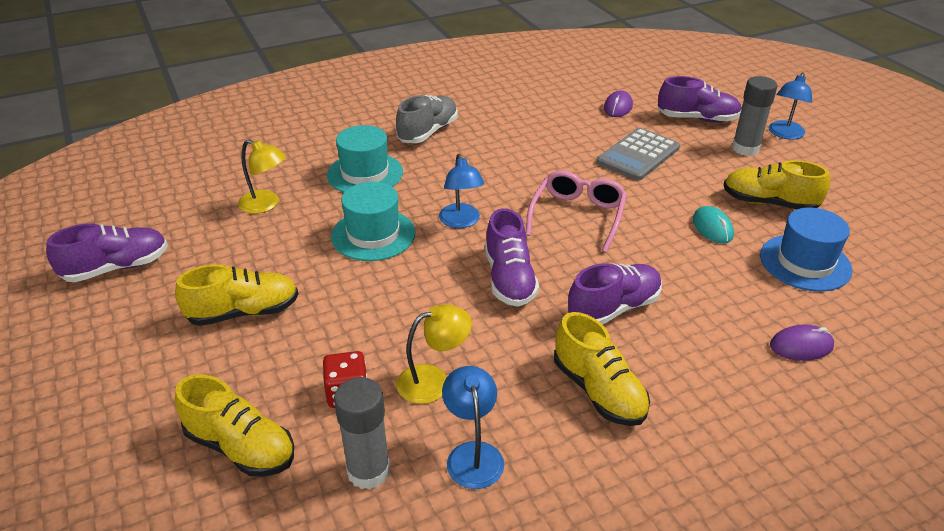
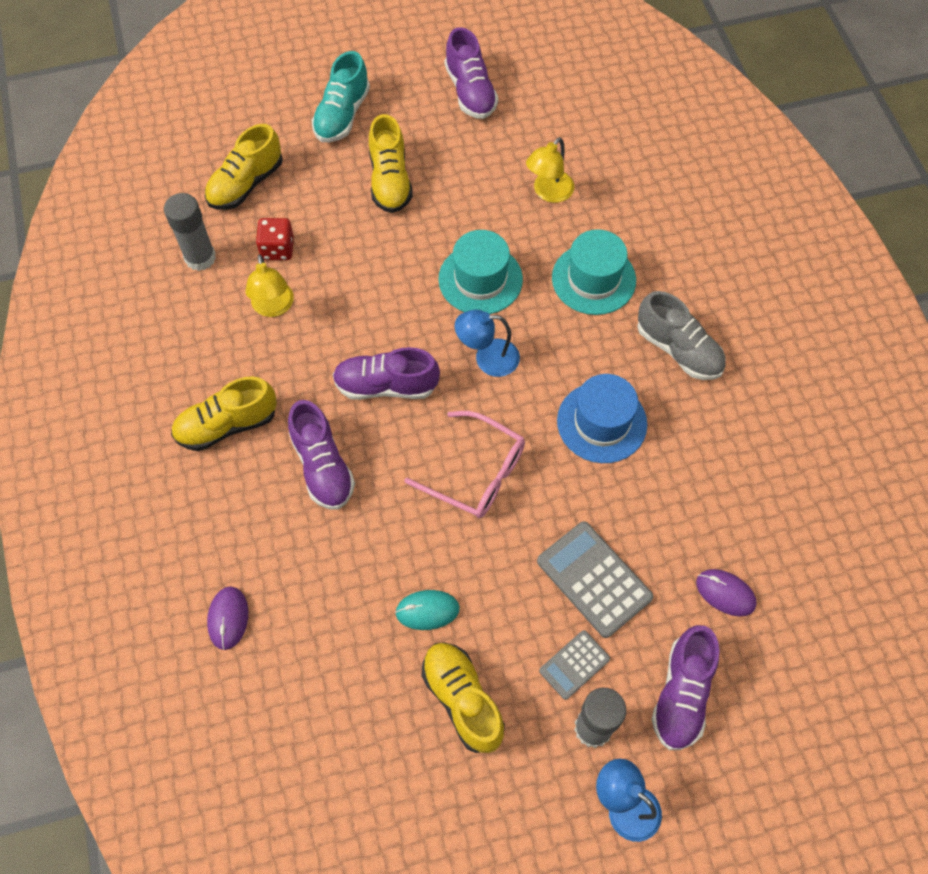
camera: 100 degrees right, 25 degrees up
blue lamp [442,366,504,489] -> none
yellow shoe [723,160,830,210] -> yellow shoe turned 60 degrees counterclockwise [422,642,505,753]
blue hat [760,208,852,292] -> blue hat moved to [557,374,647,463]
none -> turquoise shoe [312,51,370,142]
none -> grey calculator [539,630,610,700]

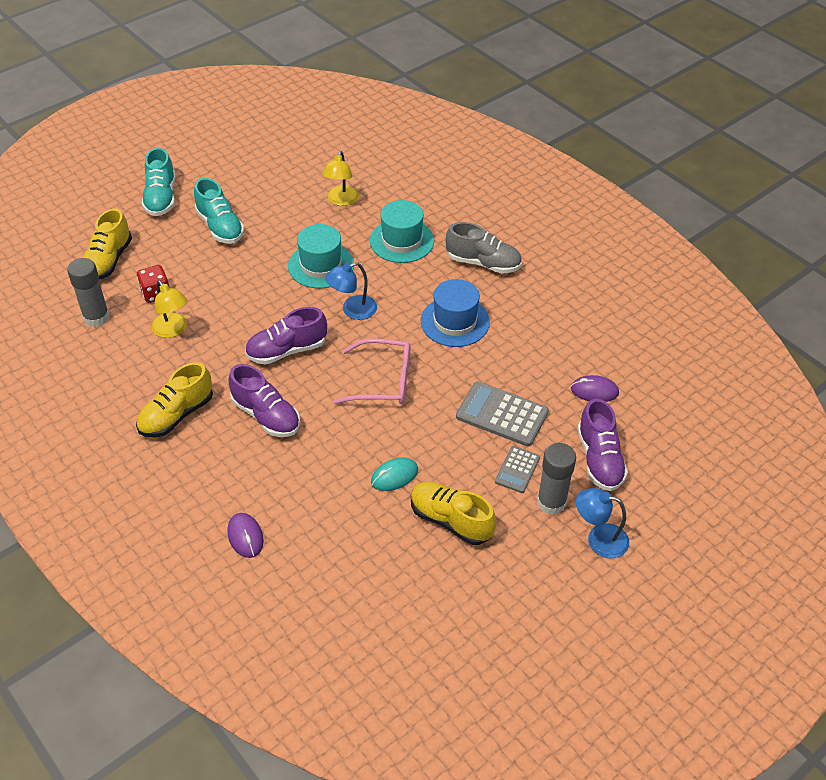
camera: 25 degrees left, 15 degrees down
yellow shoe [369,114,413,213] -> turquoise shoe [194,178,244,244]
purple shoe [445,27,498,119] -> none

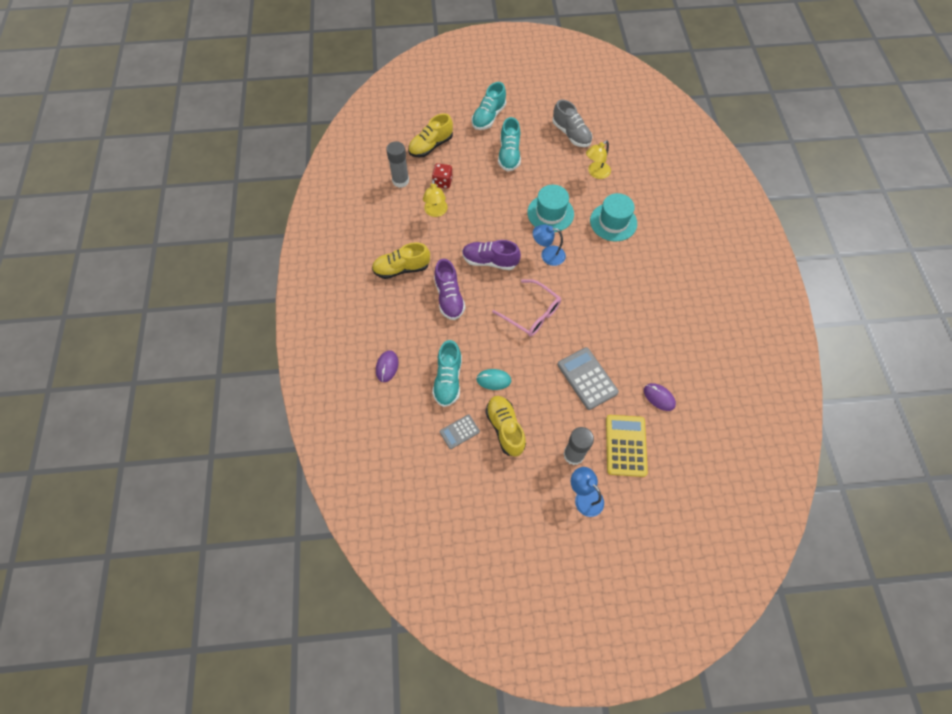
camera: 35 degrees right, 15 degrees up
blue hat [421,279,490,347] -> none
grey shoe [446,222,522,274] -> grey shoe moved to [553,100,593,147]
grey calculator [495,446,540,493] -> grey calculator moved to [440,415,480,449]
purple shoe [577,399,628,491] -> yellow calculator [606,415,648,477]
none -> turquoise shoe [432,340,462,407]

